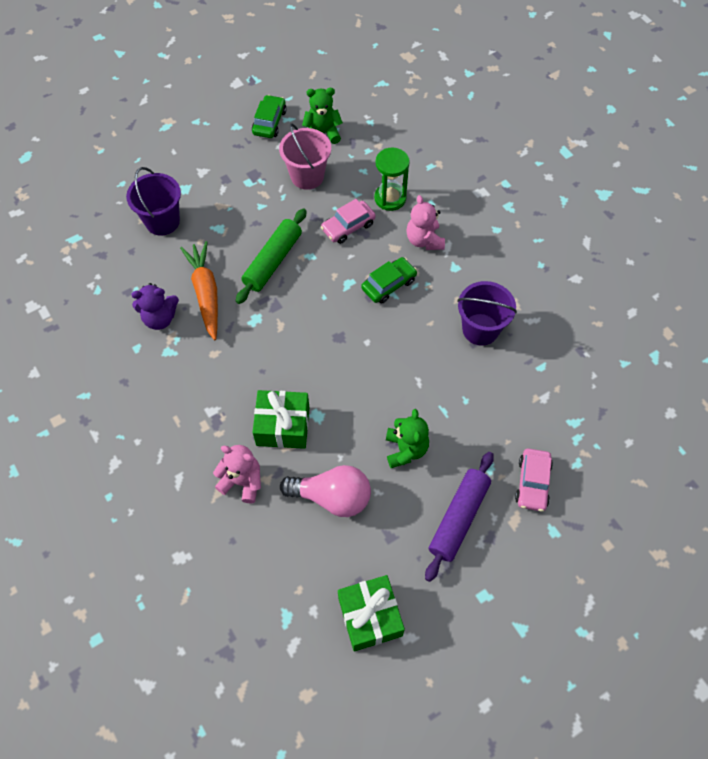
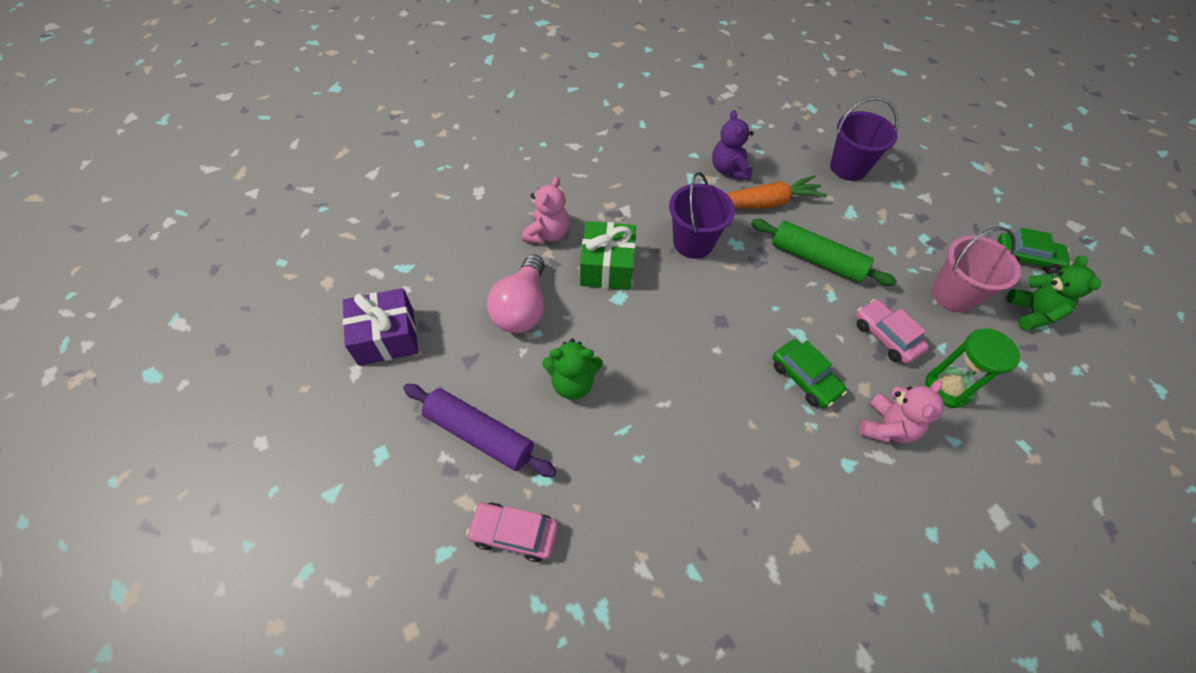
camera: 90 degrees right, 5 degrees down
green gift [338,575,405,651] -> purple gift [343,288,418,366]
pink teddy bear [406,195,445,250] -> pink teddy bear turned 135 degrees clockwise [859,380,944,443]
purple bucket [457,281,517,346] -> purple bucket moved to [669,172,735,259]

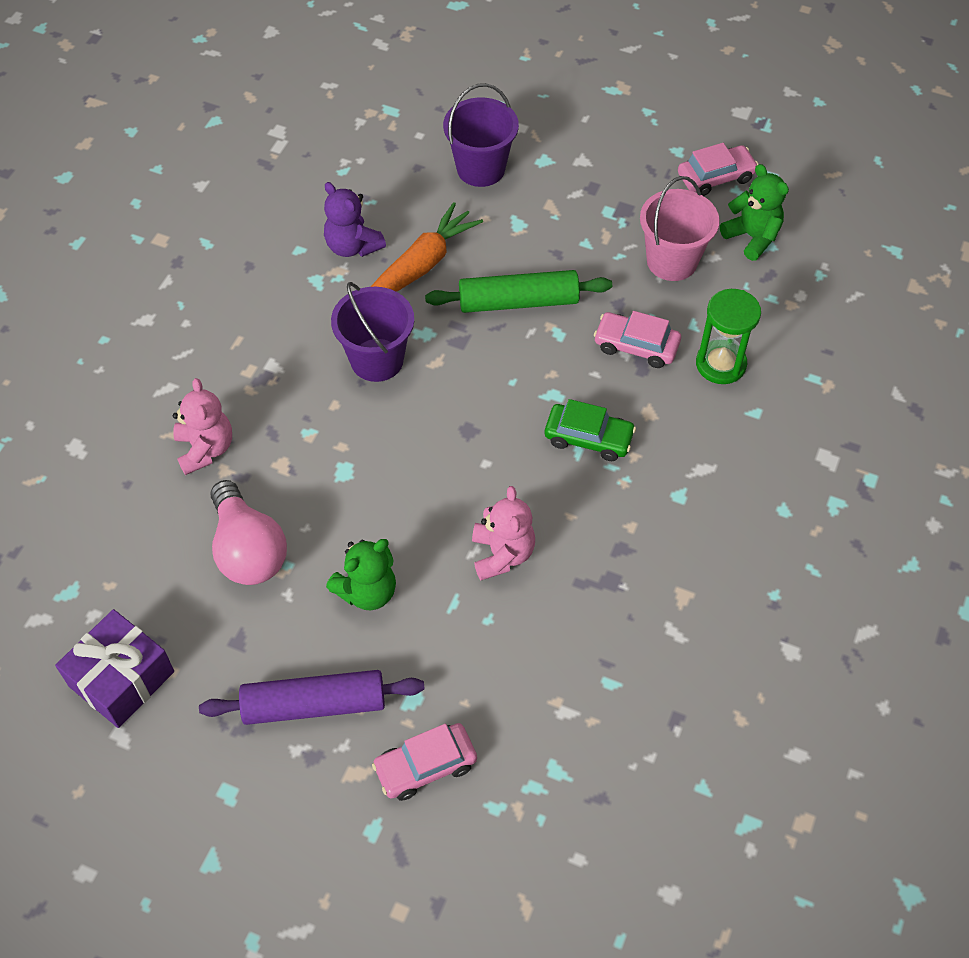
camera: 35 degrees left, 0 degrees up
green gift [580,221,636,290] -> none
pink teddy bear [859,380,944,443] -> pink teddy bear moved to [472,486,535,580]
green car [997,228,1072,274] -> pink car [678,143,759,196]

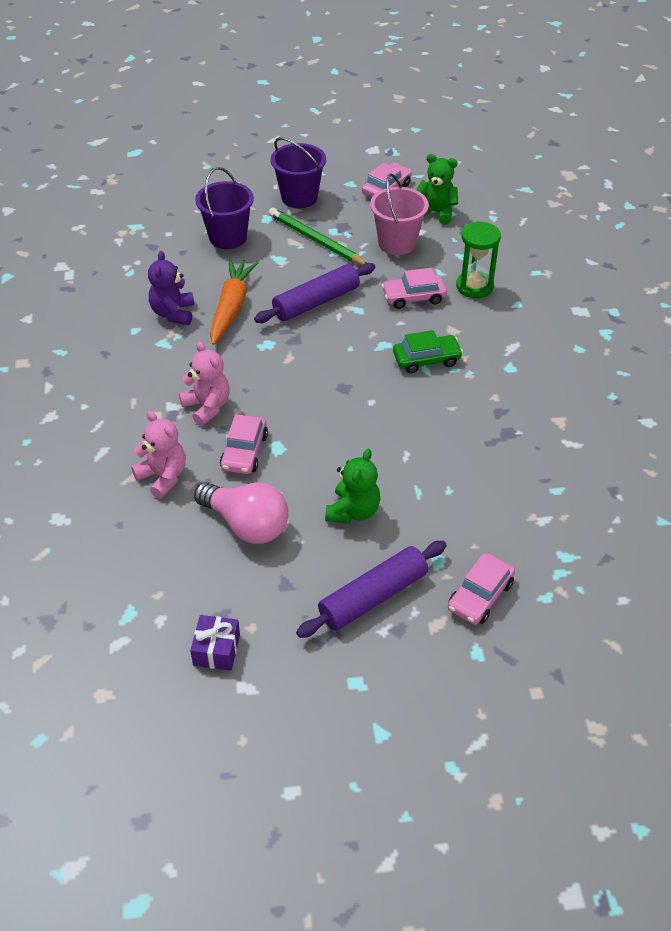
camera: 30 degrees left, 10 degrees down
purple gift [55,609,174,728] -> purple gift [190,615,240,671], size x0.62
purple teddy bear [324,182,386,257] -> purple teddy bear turned 75 degrees clockwise [148,251,194,325]
purple bucket [331,282,414,382] -> purple bucket moved to [271,137,326,208]
green rolling pin [425,270,612,313] -> purple rolling pin [254,263,375,323]
pink teddy bear [472,486,535,580] -> pink teddy bear moved to [179,341,230,426]
none -> pink car [220,414,268,474]
none -> green pencil [269,208,367,265]

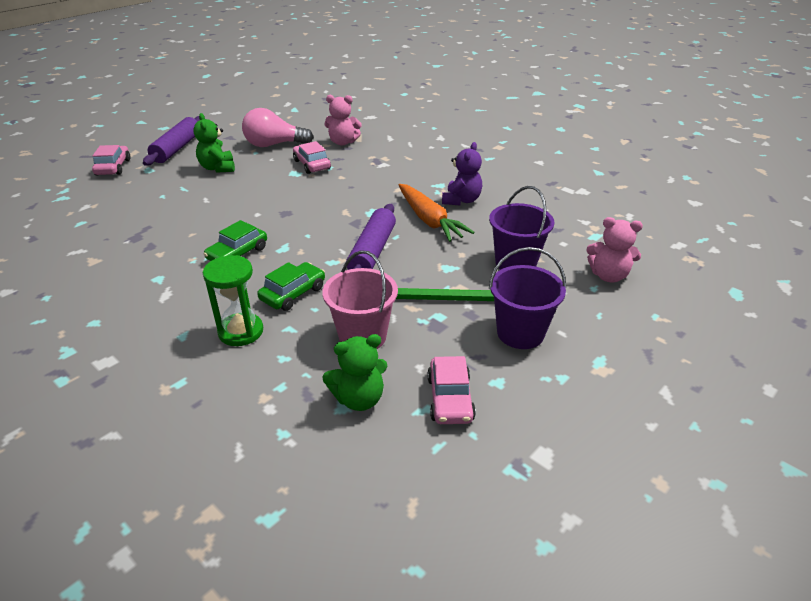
camera: 140 degrees right, 10 degrees down
purple teddy bear [148,251,194,325] -> purple teddy bear turned 60 degrees clockwise [442,142,482,205]
pink teddy bear [179,341,230,426] -> pink teddy bear moved to [586,217,643,283]
purple gift [190,615,240,671] -> none
pink car [382,268,447,309] -> green car [257,262,325,311]

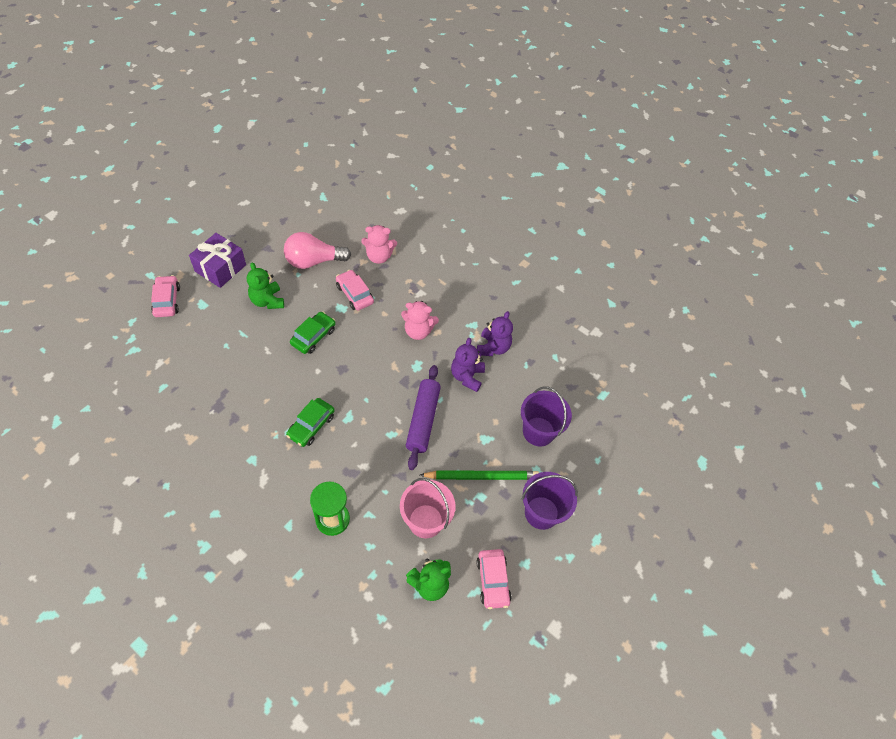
camera: 10 degrees left, 20 degrees up
purple rolling pin [143,116,200,166] -> purple gift [189,233,246,288]
green car [257,262,325,311] -> green car moved to [290,312,336,354]
orange carrot [399,184,475,242] -> purple teddy bear [451,338,485,392]
pink teddy bear [586,217,643,283] -> pink teddy bear moved to [401,301,439,340]

